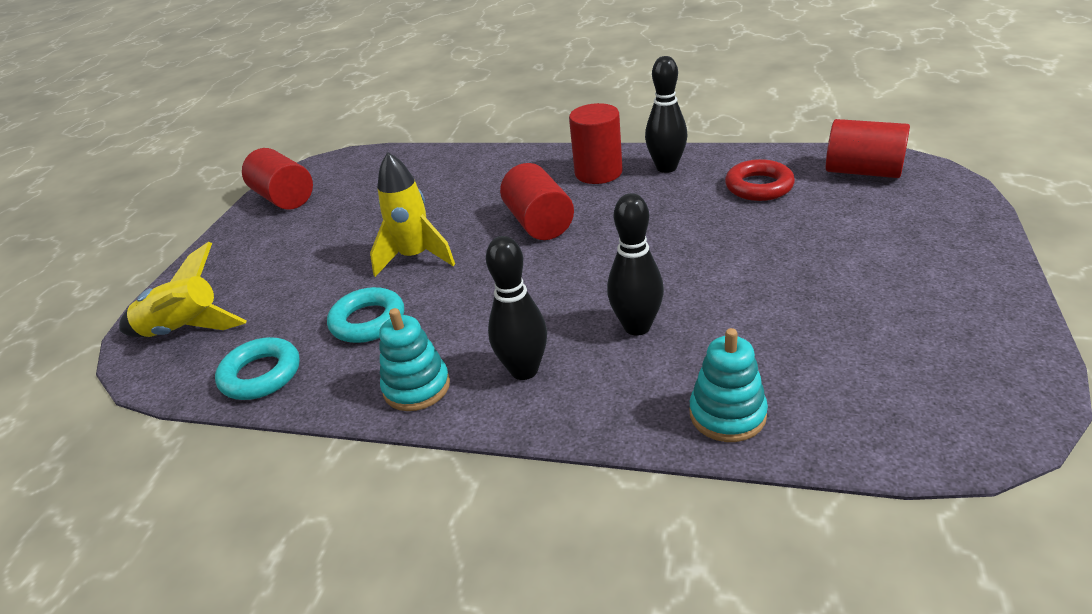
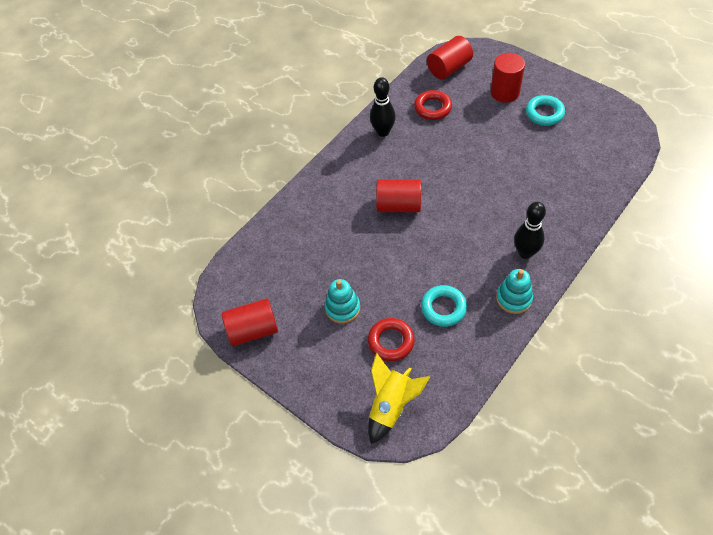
camera: 65 degrees left, 20 degrees up
turquoise ring [215,337,300,400] -> turquoise ring moved to [526,95,565,126]
yellow rocket [370,152,455,277] -> none
red cylinder [569,103,623,184] -> red cylinder moved to [491,53,525,103]
black bowling pin [607,193,664,336] -> none
turquoise stacking toy [690,328,768,442] -> turquoise stacking toy moved to [325,279,360,324]
none -> red ring [368,318,415,361]

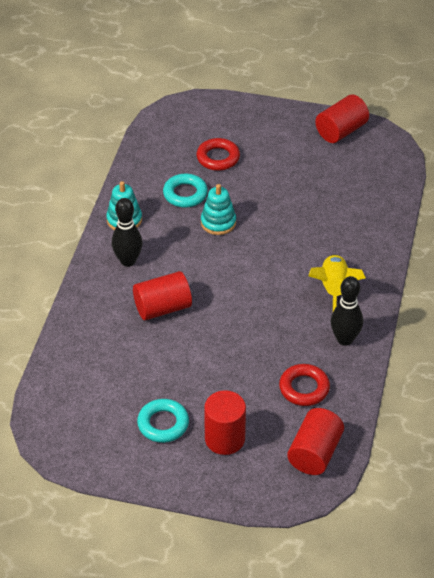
camera: 150 degrees right, 10 degrees down
turquoise stacking toy [325,279,360,324] -> turquoise stacking toy moved to [201,184,236,235]
yellow rocket [368,353,430,444] -> yellow rocket moved to [308,254,366,311]
red cylinder [376,179,421,212] -> red cylinder moved to [133,271,192,320]

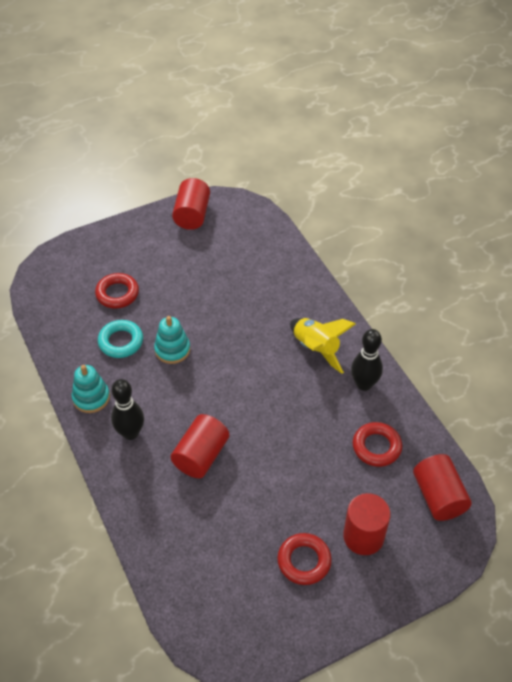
camera: 40 degrees left, 5 degrees up
turquoise ring [137,399,189,443] -> red ring [277,533,332,585]

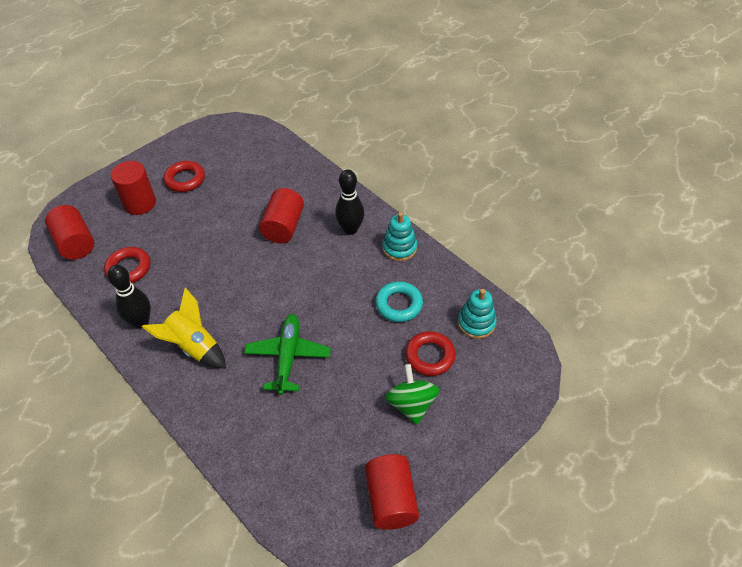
camera: 165 degrees right, 0 degrees up
turquoise stacking toy [154,316,190,364] -> turquoise stacking toy moved to [458,289,497,339]
none -> green plane [244,314,331,395]
none -> green spinning top [385,364,440,425]

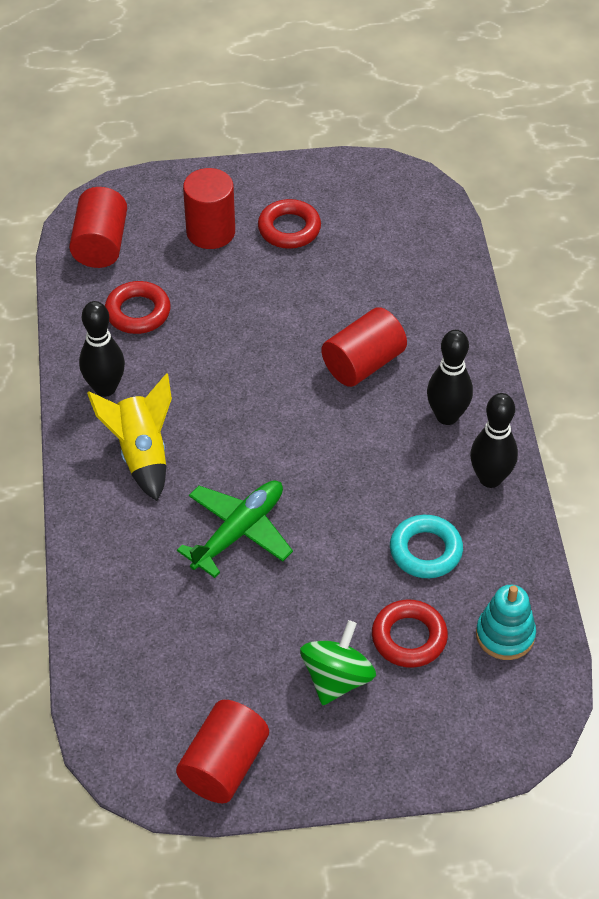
camera: 35 degrees right, 0 degrees up
turquoise stacking toy [382,212,417,261] -> black bowling pin [470,393,518,488]

